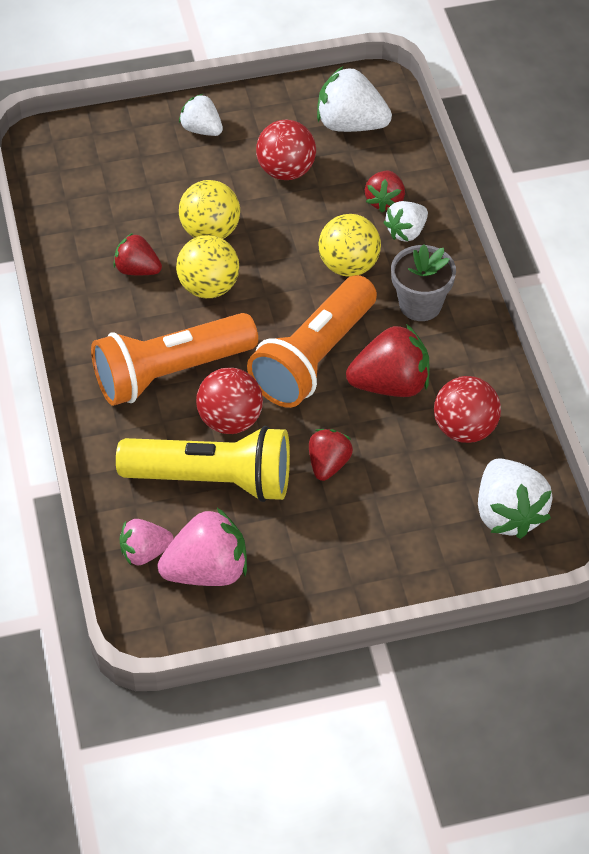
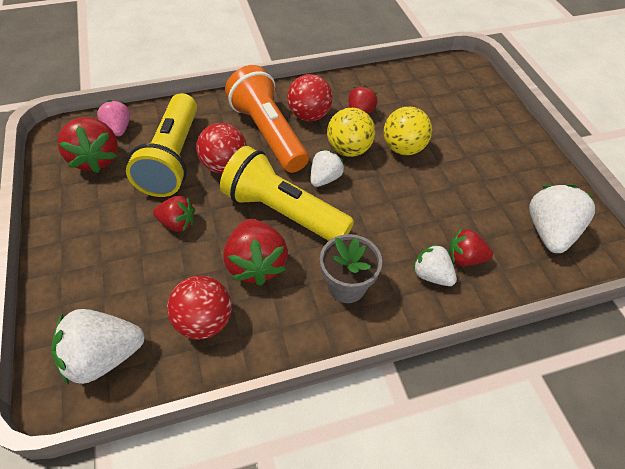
camera: 85 degrees right, 0 degrees up
pink strawberry [158,508,247,586] -> red strawberry [57,117,118,173]
white strawberry [179,94,223,136] -> white strawberry moved to [311,150,344,187]
orange flashlight [247,275,377,408] -> yellow flashlight [220,146,354,241]
red ball [256,120,316,180] -> red ball moved to [287,74,332,121]
yellow ball [318,214,381,277] -> none

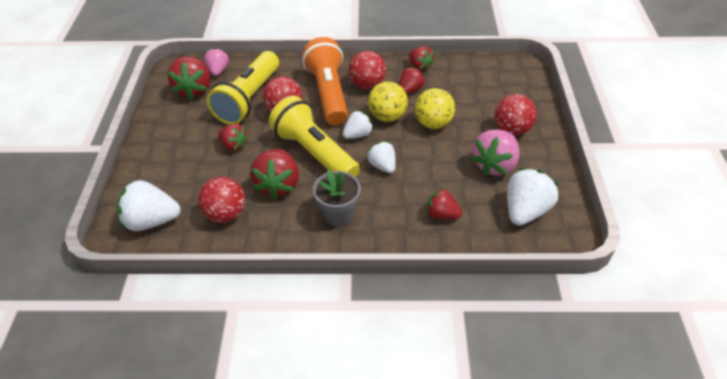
camera: 20 degrees right, 5 degrees down
white strawberry [413,244,457,286] -> white strawberry moved to [367,141,396,173]
none -> red strawberry [409,46,434,71]
none -> pink strawberry [470,129,520,176]
none -> red ball [495,94,537,135]

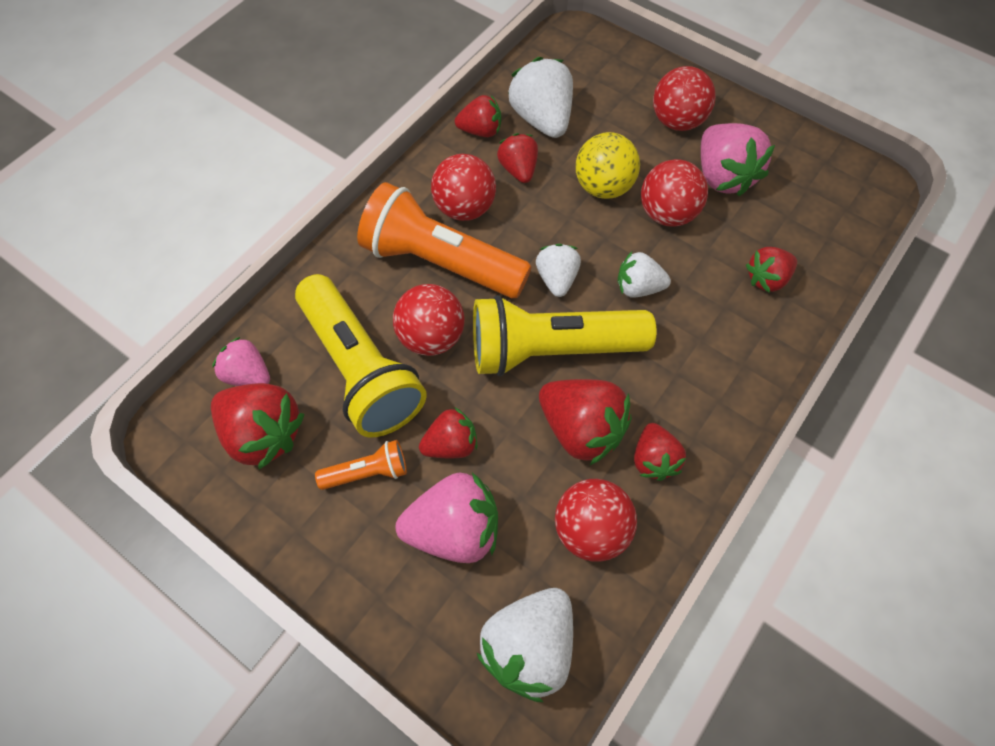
camera: 55 degrees left, 15 degrees up
grey flower pot [313,170,361,226] -> none
yellow ball [368,82,408,122] -> none
white strawberry [507,168,559,226] -> white strawberry moved to [508,57,573,138]
none -> orange flashlight [315,440,407,490]
none -> pink strawberry [396,472,498,563]
none -> red strawberry [634,423,686,481]
none -> red ball [641,159,708,226]

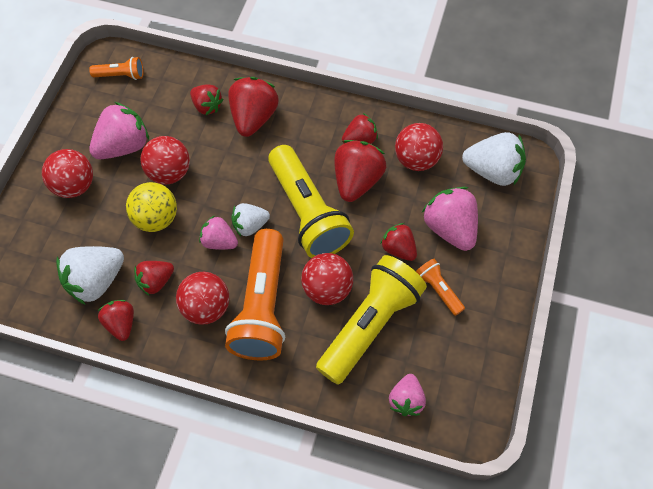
camera: 110 degrees left, 0 degrees up
red strawberry [211,383,305,470] -> red strawberry moved to [228,77,279,137]
white strawberry [618,252,671,298] -> none
none -> orange flashlight [89,57,144,80]
none -> pink strawberry [199,215,238,250]

